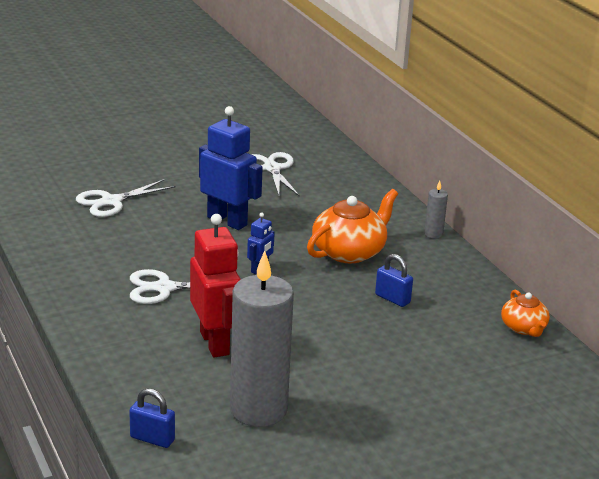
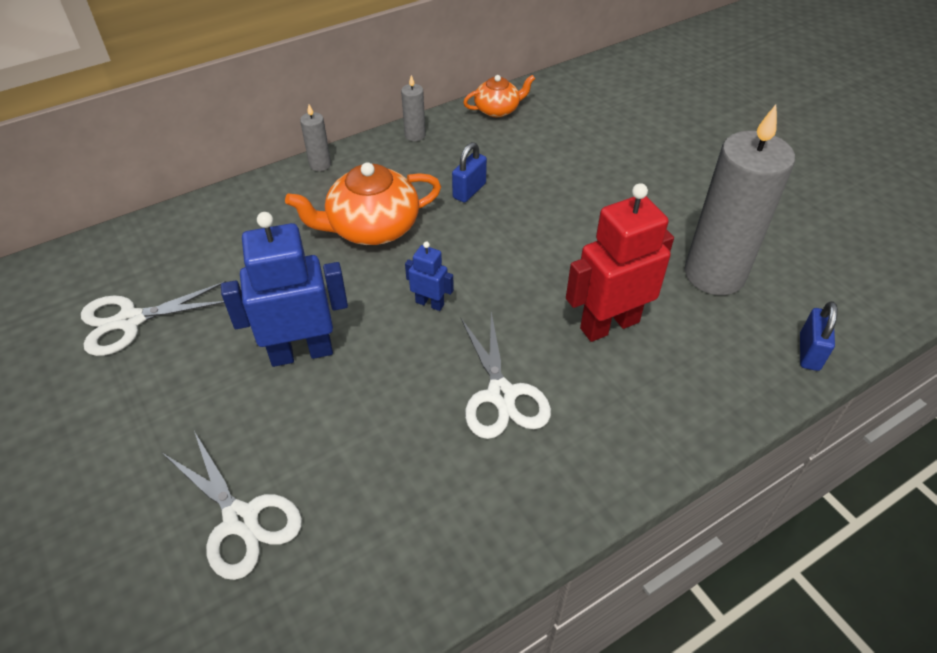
camera: 95 degrees left, 20 degrees up
blue robot [199,106,263,230] -> blue robot turned 45 degrees clockwise [221,212,348,367]
orange teapot [307,189,398,263] -> orange teapot turned 60 degrees counterclockwise [285,162,441,245]
none -> grey candle [401,75,426,141]

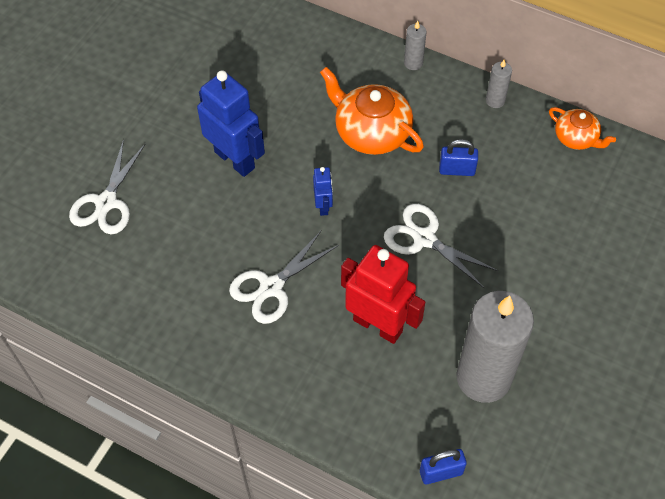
camera: 60 degrees right, 10 degrees up
white scissors [81,281,226,356] -> white scissors moved to [384,204,498,288]

